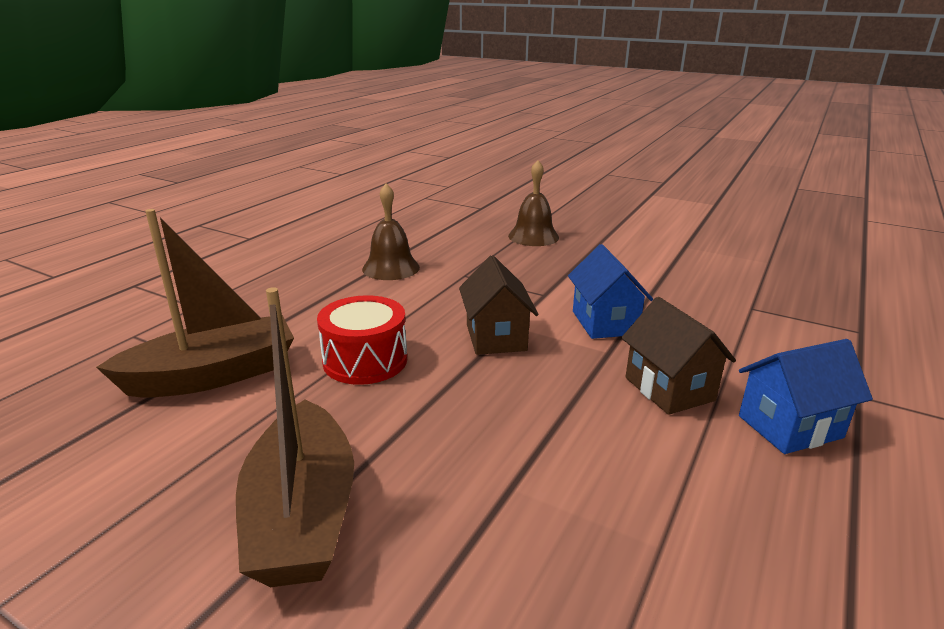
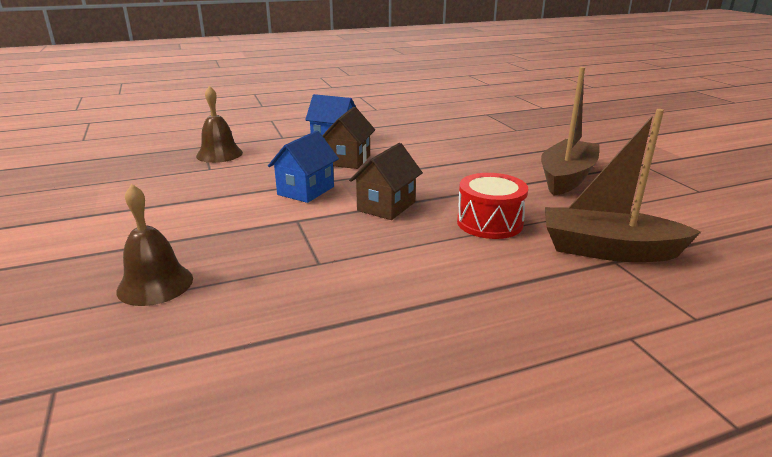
camera: 140 degrees left, 0 degrees up
brown bell [362,183,420,280] -> brown bell moved to [196,86,243,163]

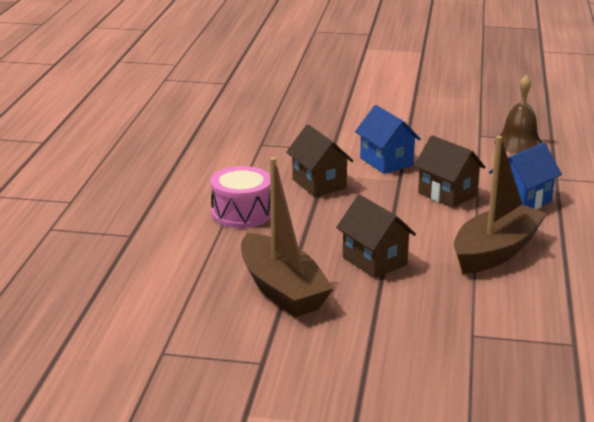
camera: 120 degrees right, 0 degrees up
brown bell [116,184,193,306] -> none
red drum [457,173,528,239] -> pink drum [210,166,271,228]
brown boat [545,109,701,262] -> brown boat moved to [454,136,547,274]
none -> brown house [336,195,416,278]

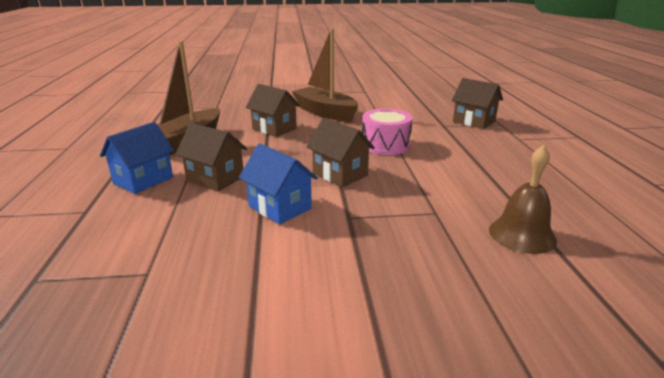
camera: 165 degrees right, 0 degrees up
brown bell [495,74,542,153] -> brown bell moved to [489,145,557,254]
none -> brown house [452,78,503,129]

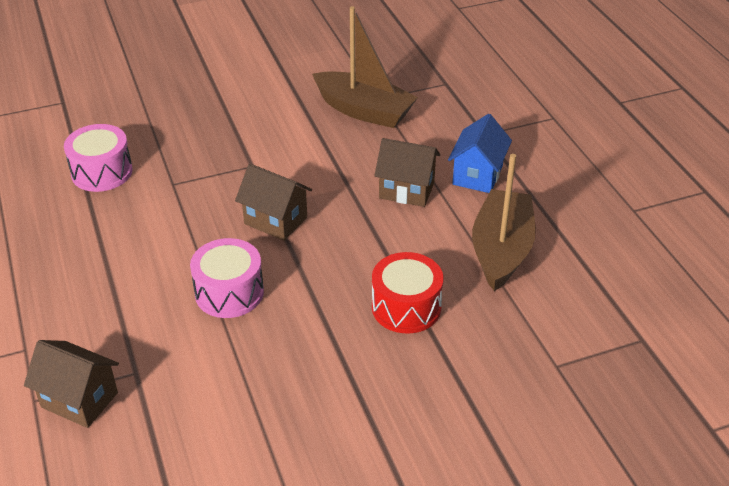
camera: 165 degrees right, 15 degrees up
blue house [239,144,318,225] -> none
brown house [246,84,300,137] -> red drum [372,252,443,334]
brown boat [292,29,358,122] -> brown boat moved to [312,6,418,128]
brown bell [489,145,557,254] -> pink drum [64,124,133,192]

